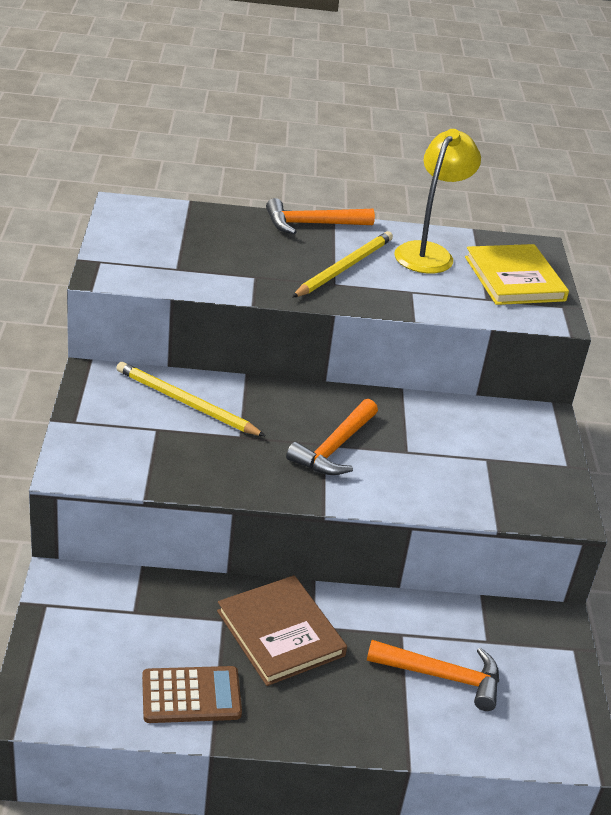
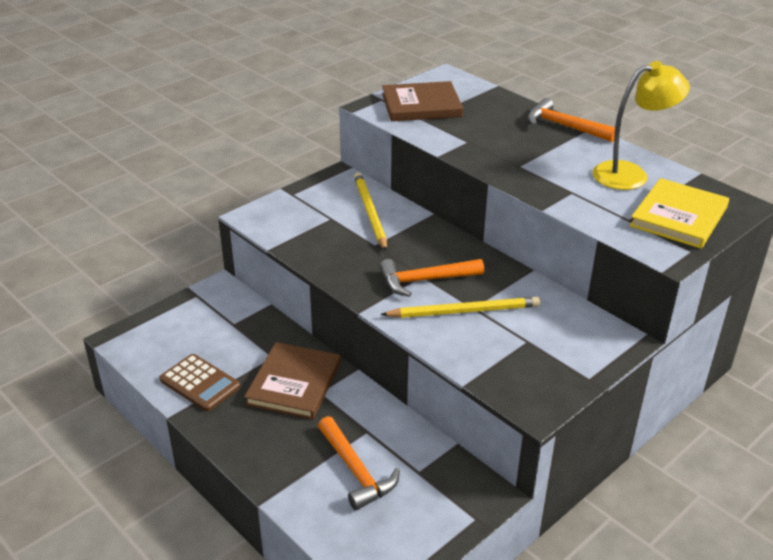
camera: 50 degrees right, 0 degrees up
yellow pencil [292,231,393,298] -> yellow pencil moved to [380,297,540,318]
none -> brown book [382,81,463,121]

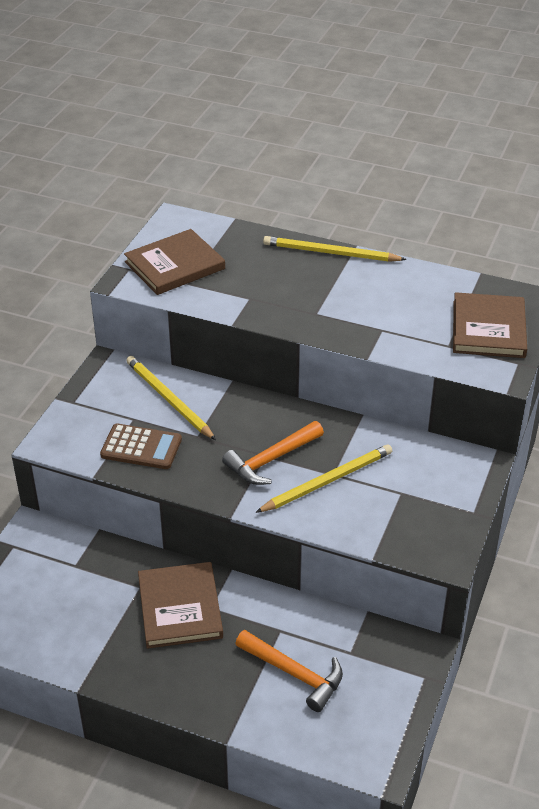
camera: 25 degrees left, 5 degrees up
brown calculator [160,354,240,411] -> brown calculator moved to [100,423,182,469]
orange hammer [528,98,615,142] -> yellow pencil [263,236,407,262]
yellow lamp [592,61,690,190] -> none
yellow book [629,178,729,249] -> brown book [453,292,527,358]

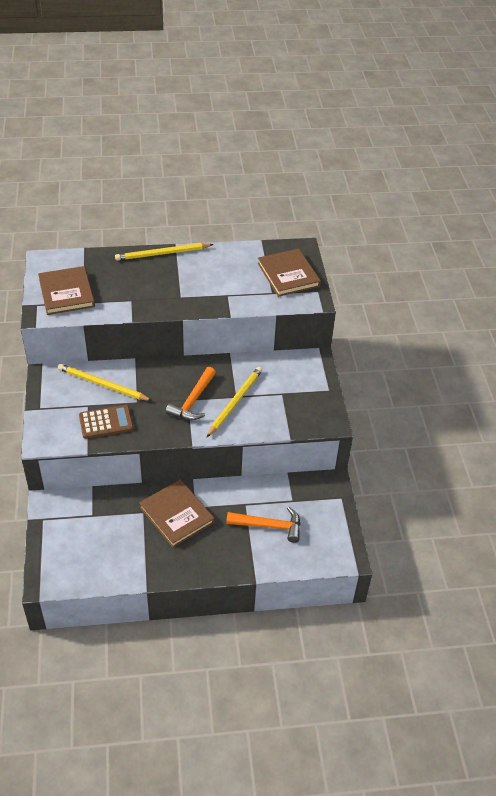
camera: 30 degrees left, 5 degrees up
brown book [124,229,225,295] -> brown book turned 45 degrees counterclockwise [38,266,95,315]

